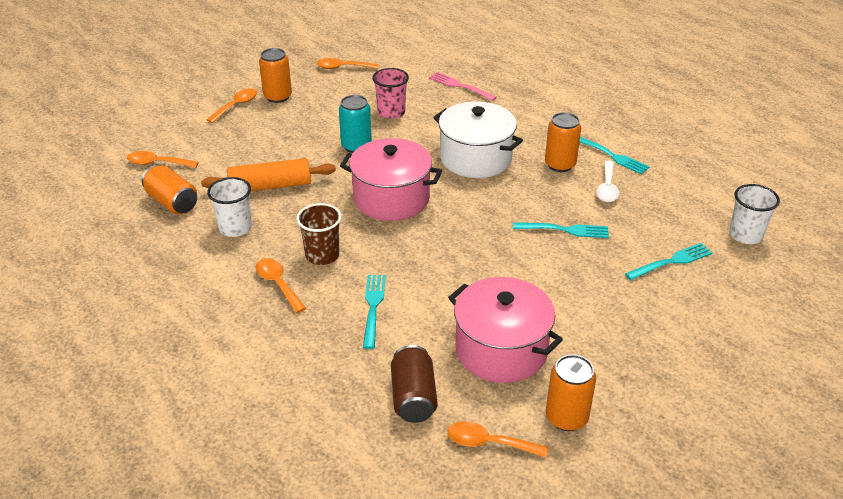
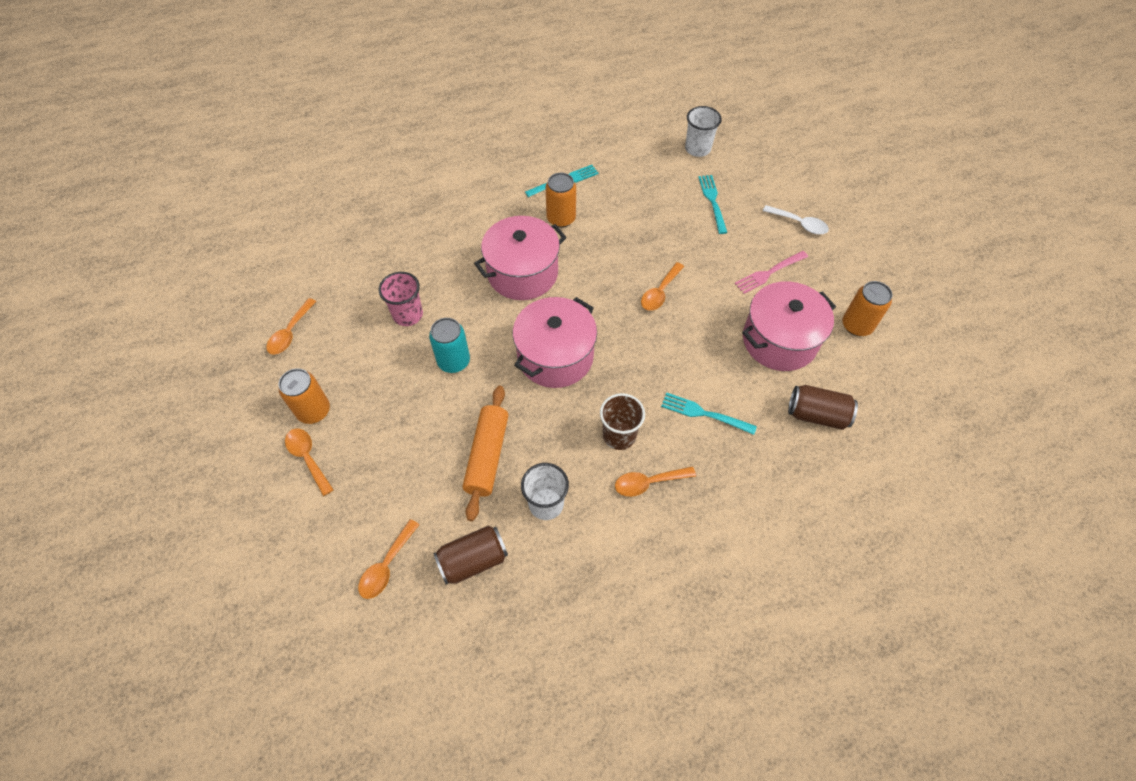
camera: 70 degrees left, 20 degrees up
orange can [142,165,197,214] -> brown can [433,526,508,585]
pink fork [429,72,497,101] -> pink fork moved to [735,251,808,294]
white pot [433,101,523,178] -> pink pot [474,216,567,300]
orange spoon [447,421,548,458] -> orange spoon moved to [641,262,684,311]
turquoise fork [513,222,609,238] -> none
white spoon [596,161,619,202] -> white spoon moved to [763,205,829,235]

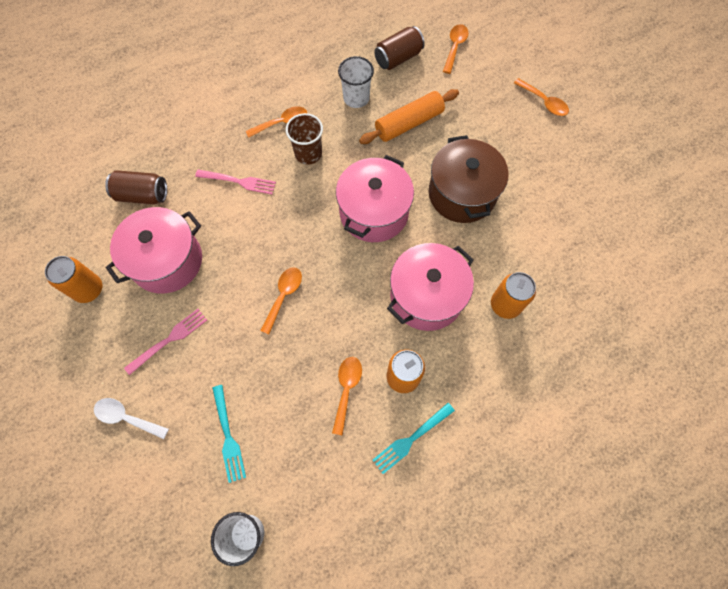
camera: 170 degrees right, 10 degrees up
orange spoon [266,298,317,355] -> orange spoon moved to [332,357,362,435]
orange can [279,368,330,424] -> orange can moved to [491,272,536,319]
pink cup [378,272,423,326] -> none
turquoise can [429,318,470,373] -> brown pot [429,135,508,223]
orange rolling pin [463,386,508,521] -> orange rolling pin turned 60 degrees clockwise [359,89,459,144]
turquoise fork [661,392,757,435] -> pink fork [195,169,276,195]

